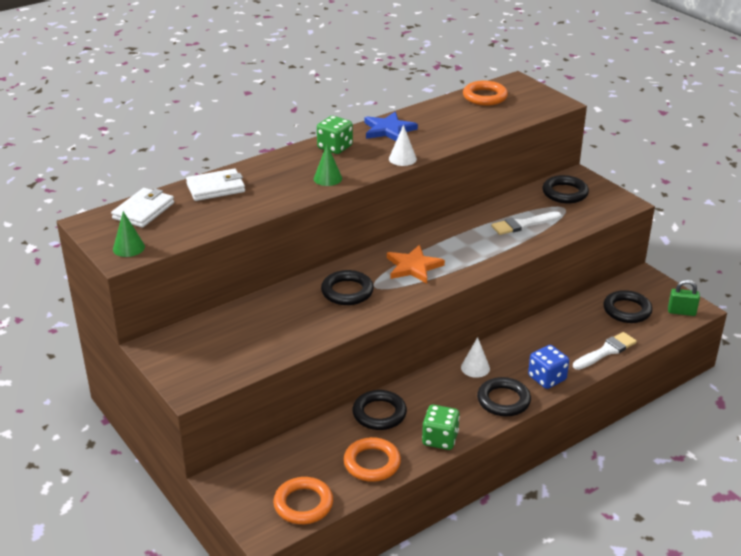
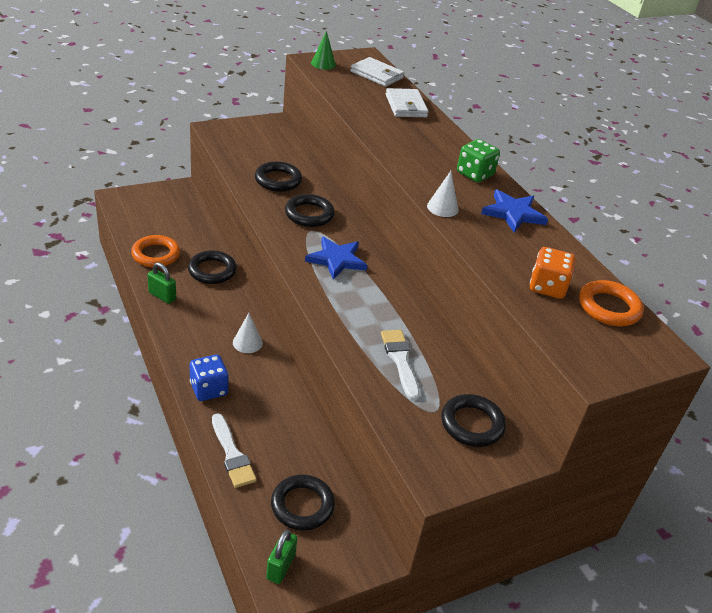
camera: 95 degrees right, 5 degrees up
orange ring [273,477,333,524] -> none
green cone [314,144,342,186] -> none
orange star [387,245,445,283] -> blue star [305,236,367,280]
green dice [422,405,460,450] -> green padlock [148,262,176,304]
black ring [477,377,531,417] -> black ring moved to [255,161,302,192]
none -> orange dice [530,247,575,299]

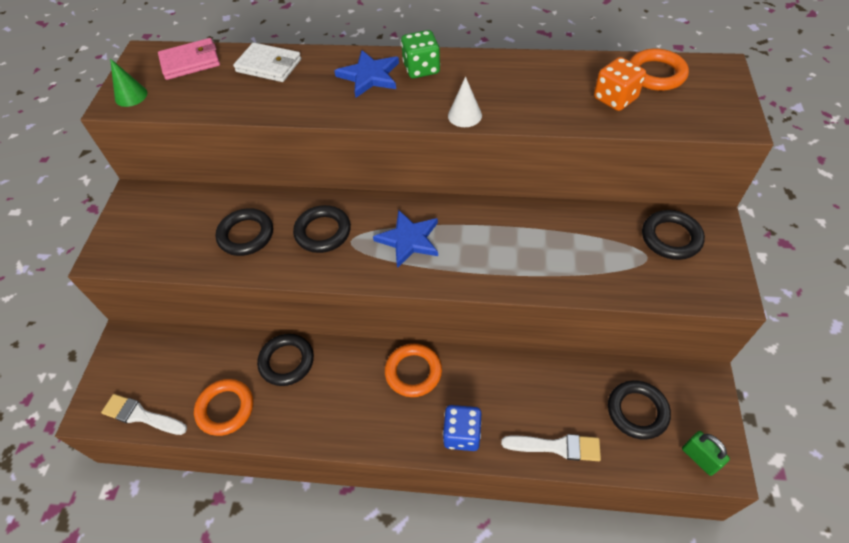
camera: 50 degrees left, 15 degrees up
green padlock [148,262,176,304] -> none
white cone [233,313,263,353] -> orange ring [385,343,442,397]
white wallet [350,57,404,87] -> pink wallet [158,38,220,80]
white brush [381,330,420,401] -> white brush moved to [101,394,187,435]
blue star [481,189,548,232] -> blue star moved to [334,50,399,98]

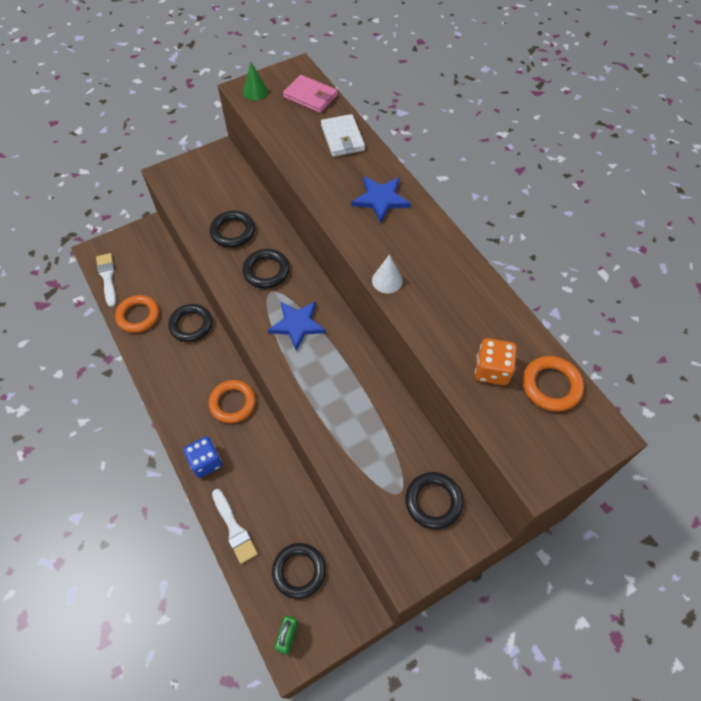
camera: 50 degrees right, 5 degrees up
green dice [401,30,440,78] -> none

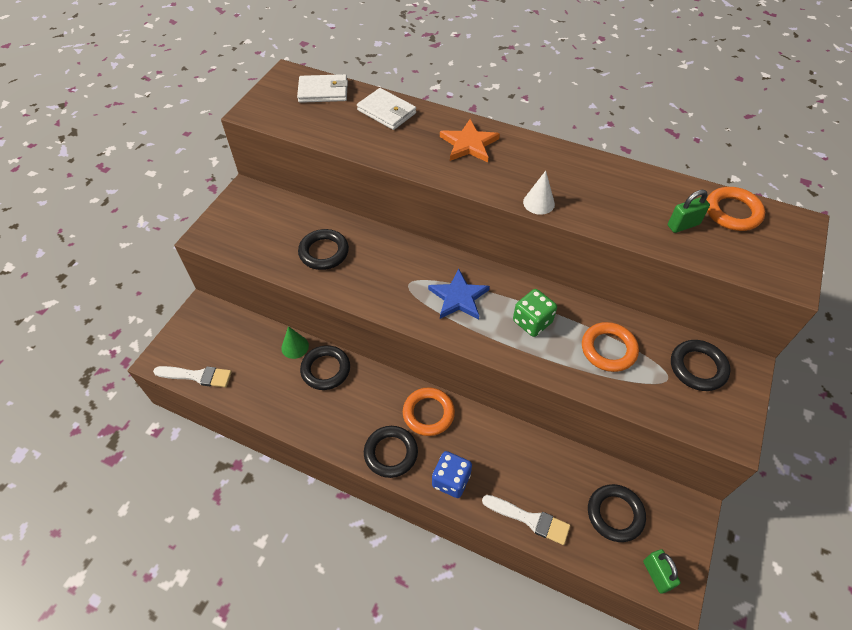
camera: 35 degrees left, 5 degrees down
white brush [96,253,116,307] -> white brush turned 150 degrees clockwise [153,366,232,387]
orange ring [115,295,159,333] -> orange ring moved to [582,322,639,372]
green cone [243,62,268,101] -> green cone moved to [281,326,309,359]
black ring [243,249,290,289] -> black ring moved to [364,426,418,478]
pink wallet [283,75,338,113] -> white wallet [297,74,348,103]
blue star [351,176,411,223] -> orange star [440,119,500,162]
orange dice [475,338,517,385] -> green padlock [668,190,710,233]
none -> green dice [513,289,557,337]

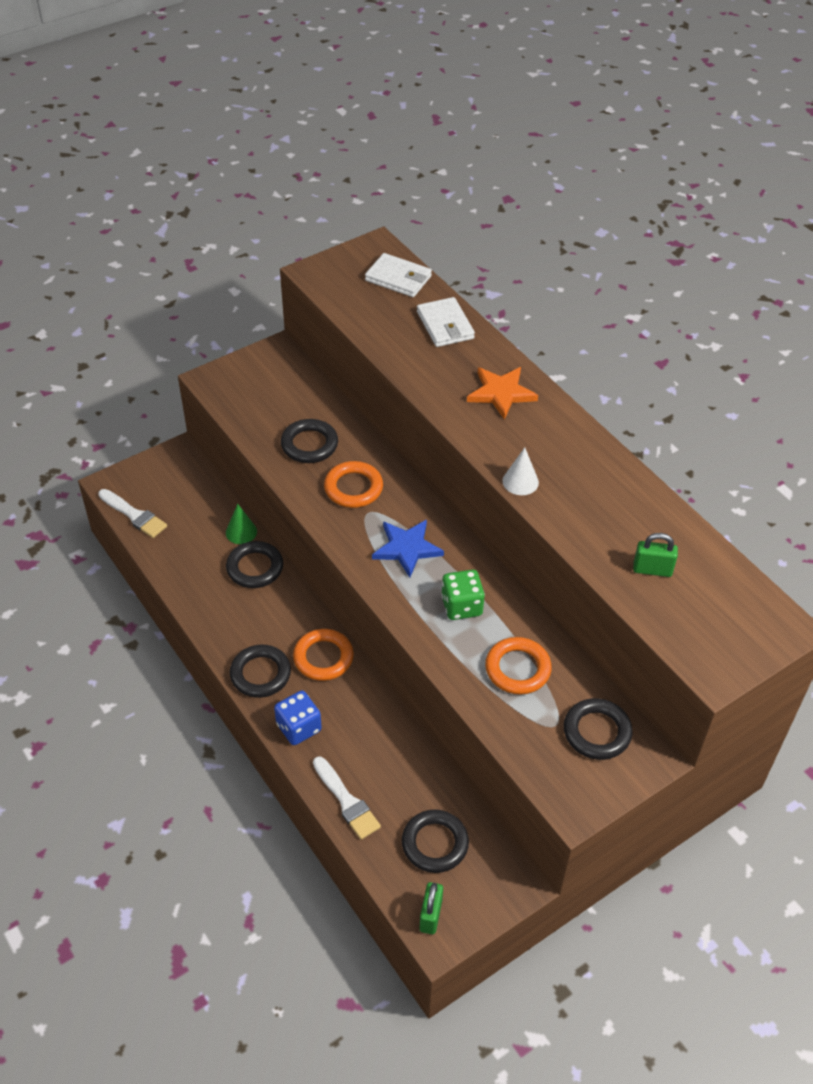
camera: 30 degrees right, 5 degrees down
orange ring [706,187,765,231] -> orange ring moved to [324,461,383,508]

